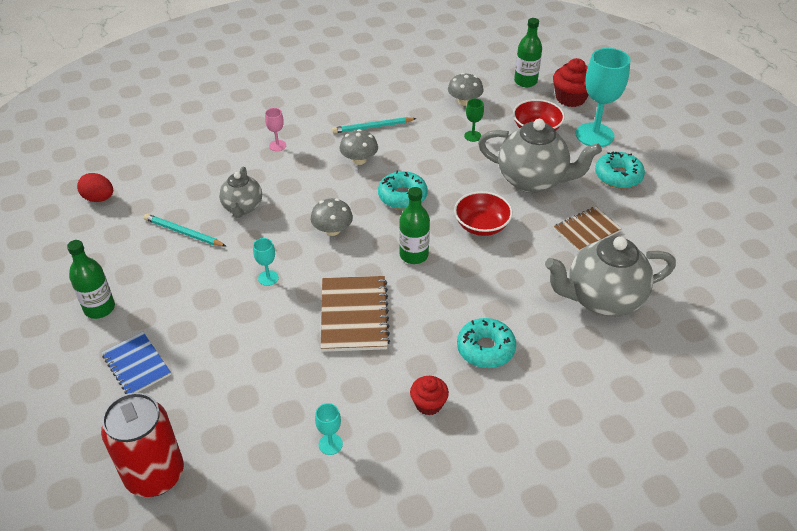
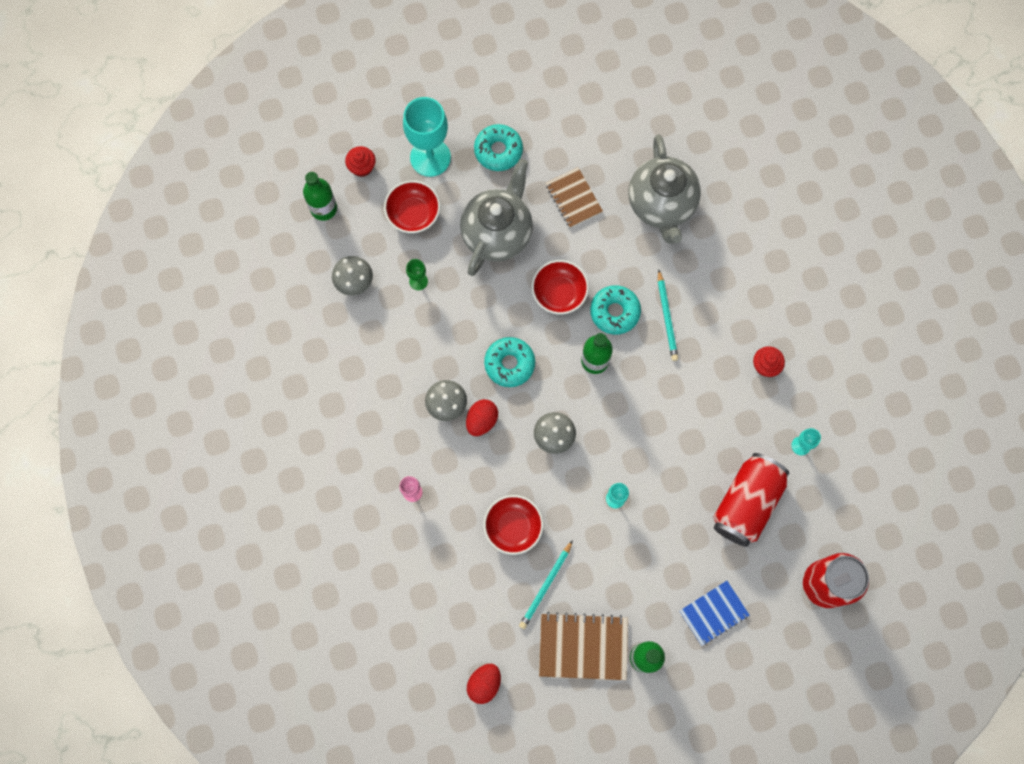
camera: 85 degrees left, 30 degrees up
grey teapot [219,166,262,218] -> red bowl [484,495,543,555]
brown notebook [321,276,390,352] -> brown notebook moved to [539,612,628,680]
turquoise pencil [332,117,417,133] -> turquoise pencil moved to [658,269,678,361]
turquoise donut [457,318,516,368] -> turquoise donut moved to [590,285,641,335]
red cupcake [553,58,589,107] -> red cupcake [345,146,375,177], size x0.64
none -> red egg [466,399,498,436]
none -> red can [713,453,789,547]

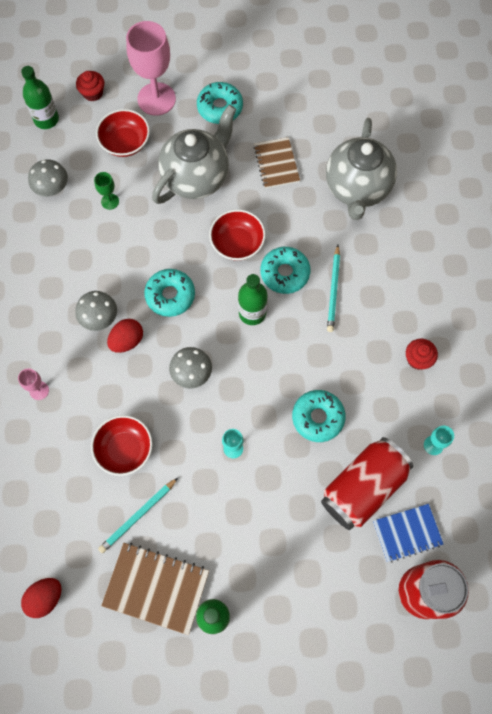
camera: 15 degrees right, 5 degrees down
turquoise goblet [403,97,451,177] -> pink goblet [126,21,176,116]
blue notebook [680,581,749,646] -> blue notebook moved to [373,504,444,562]
none -> turquoise donut [292,390,345,442]

